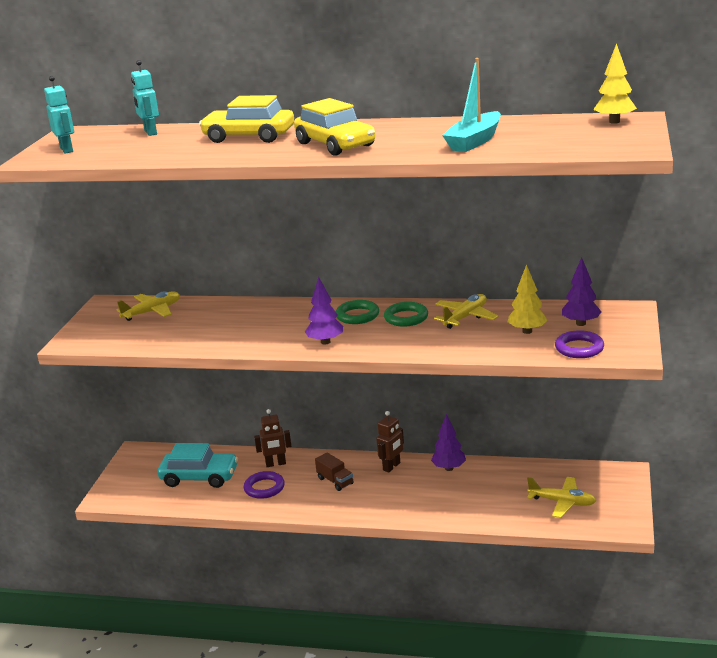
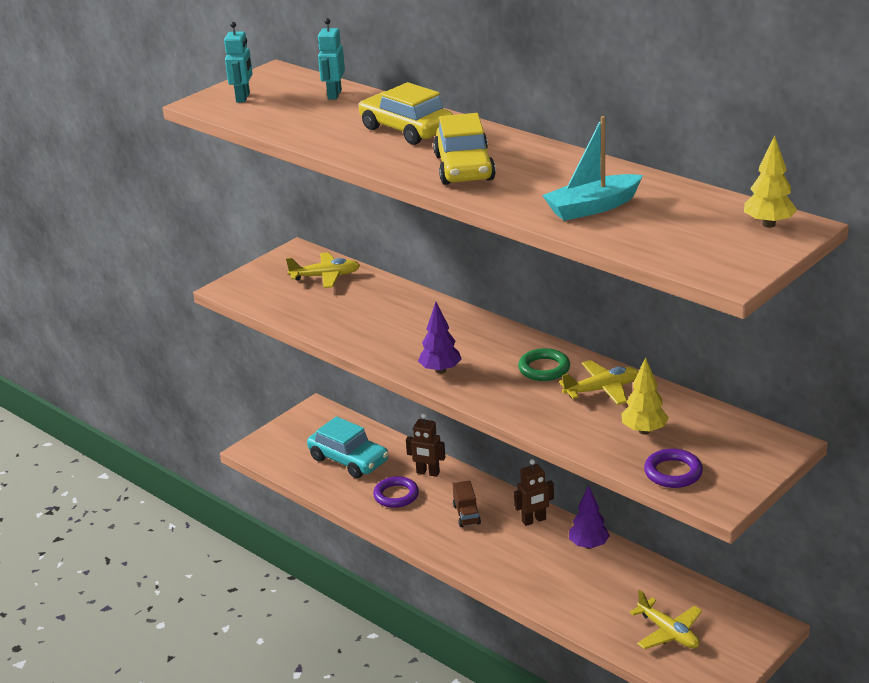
camera: 30 degrees right, 5 degrees up
green ring [336,300,379,324] -> none
purple tree [562,257,601,326] -> none

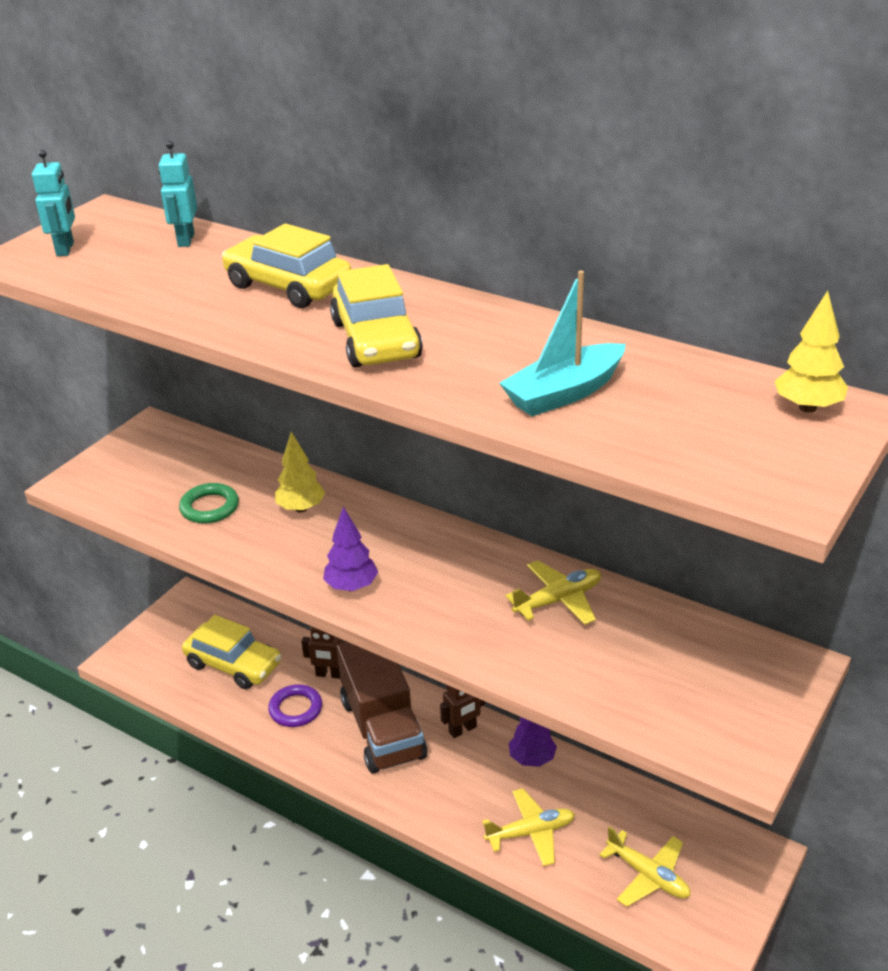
camera: 10 degrees left, 5 degrees up
yellow plane [286,252,360,288] -> yellow plane moved to [482,788,575,866]
turquoise car [307,416,389,478] -> yellow car [182,615,281,689]
brown truck [452,481,481,527] -> brown truck [337,642,427,774], size x2.35
green ring [518,348,570,381] -> green ring moved to [179,483,239,524]
yellow tree [622,358,669,434] -> yellow tree moved to [275,432,325,512]
purple ring [644,449,703,488] -> none

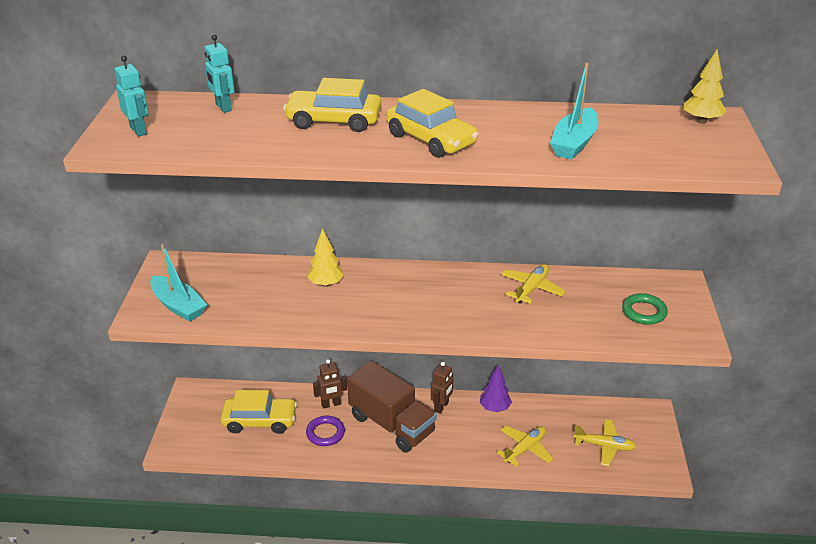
camera: 30 degrees left, 0 degrees up
green ring [179,483,239,524] -> green ring moved to [622,293,668,325]
purple tree [323,507,378,591] -> none
none -> turquoise boat [150,244,207,322]

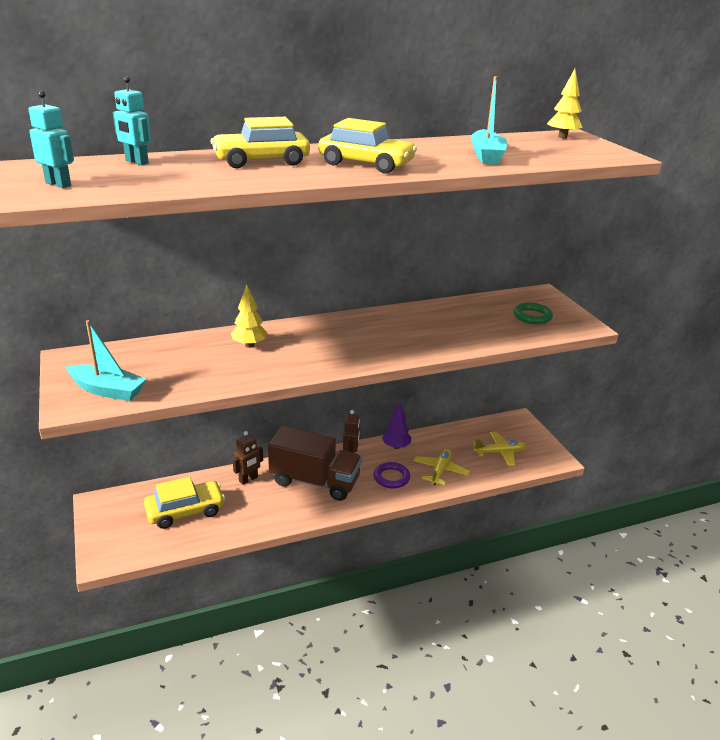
camera: 25 degrees left, 5 degrees down
purple ring [306,416,345,446] -> purple ring moved to [374,462,410,488]
yellow plane [501,264,566,304] -> none

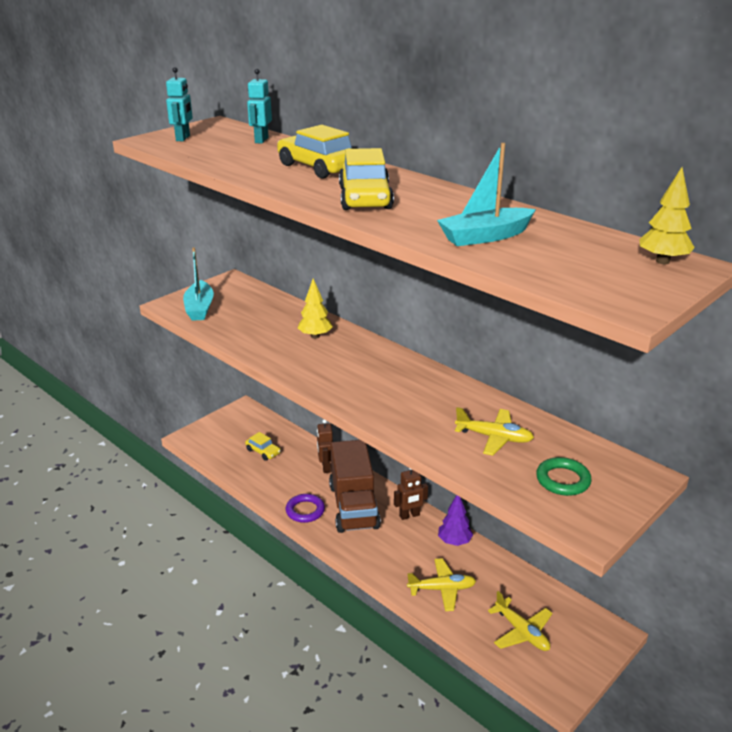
camera: 65 degrees right, 0 degrees up
yellow car [144,477,225,529] -> yellow car [245,432,281,461], size x0.55
brown robot [233,431,263,485] -> brown robot turned 60 degrees clockwise [317,420,333,473]
purple ring [374,462,410,488] -> purple ring moved to [286,494,325,523]
none -> yellow plane [455,407,534,456]

